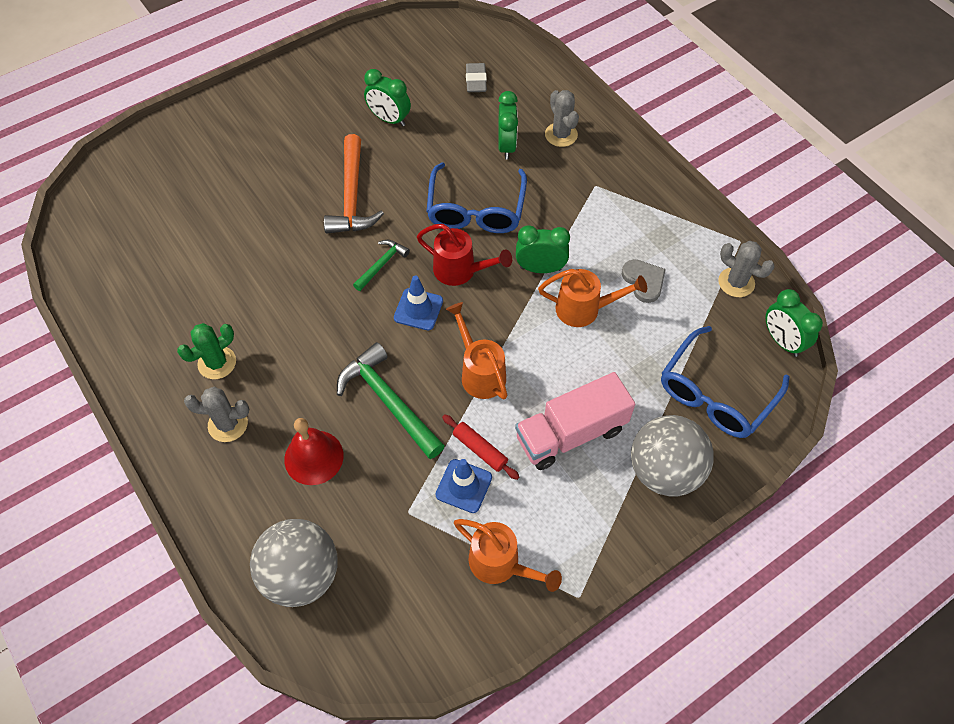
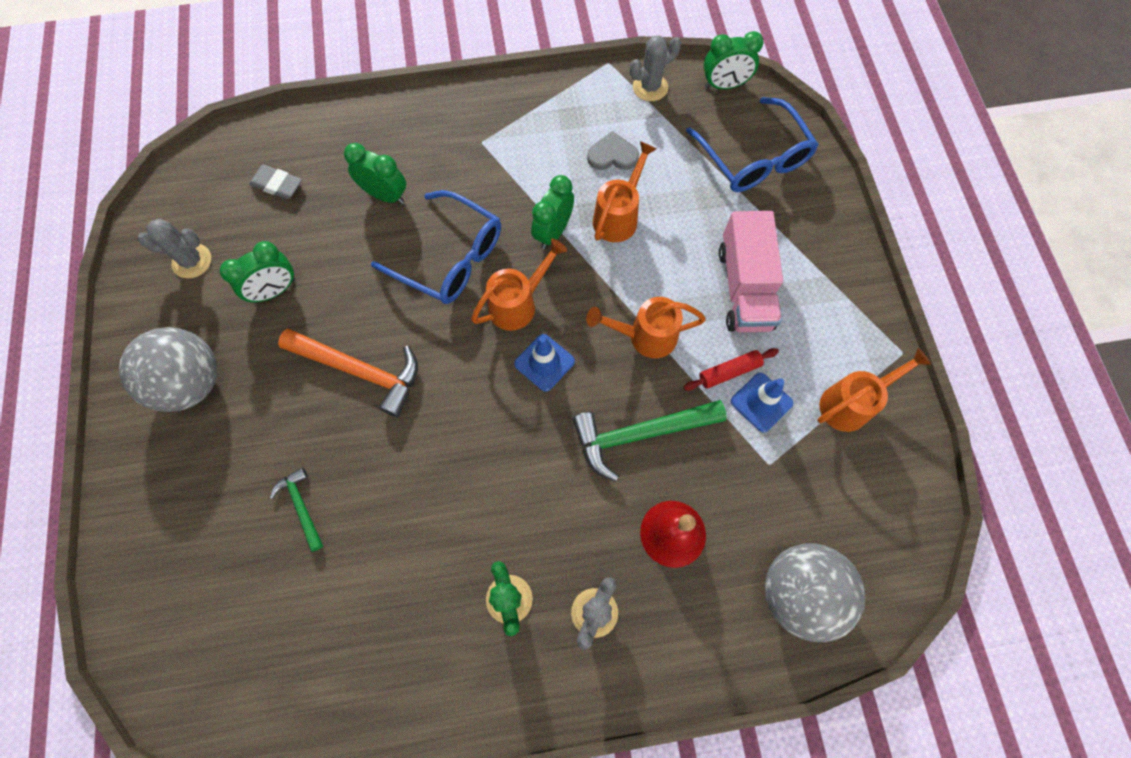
camera: 65 degrees left, 10 degrees up
green hammer [353,240,410,291] -> green hammer moved to [270,467,323,552]
red watering can [417,224,512,286] -> orange watering can [471,239,567,331]
grey cactus [545,90,579,147] -> grey cactus moved to [138,219,212,278]
grey ball [631,415,714,496] -> grey ball moved to [119,327,217,412]

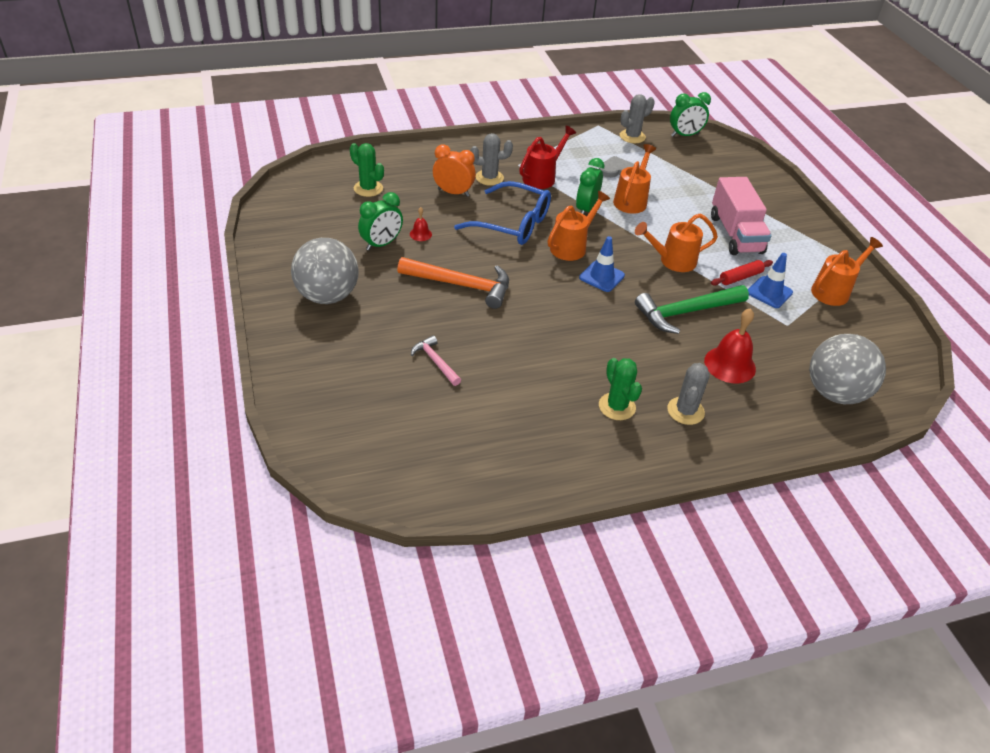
camera: 10 degrees left, 25 degrees down
grey cactus [138,219,212,278] -> grey cactus moved to [470,133,513,186]
grey eraser [249,165,302,199] -> green cactus [350,143,384,197]
green hammer [270,467,323,552] -> pink hammer [411,335,461,386]
green clock [344,143,406,204] -> orange clock [433,144,476,197]
blue glasses [686,97,818,192] -> none
none -> red bell [410,207,432,241]
none -> red watering can [519,125,576,189]

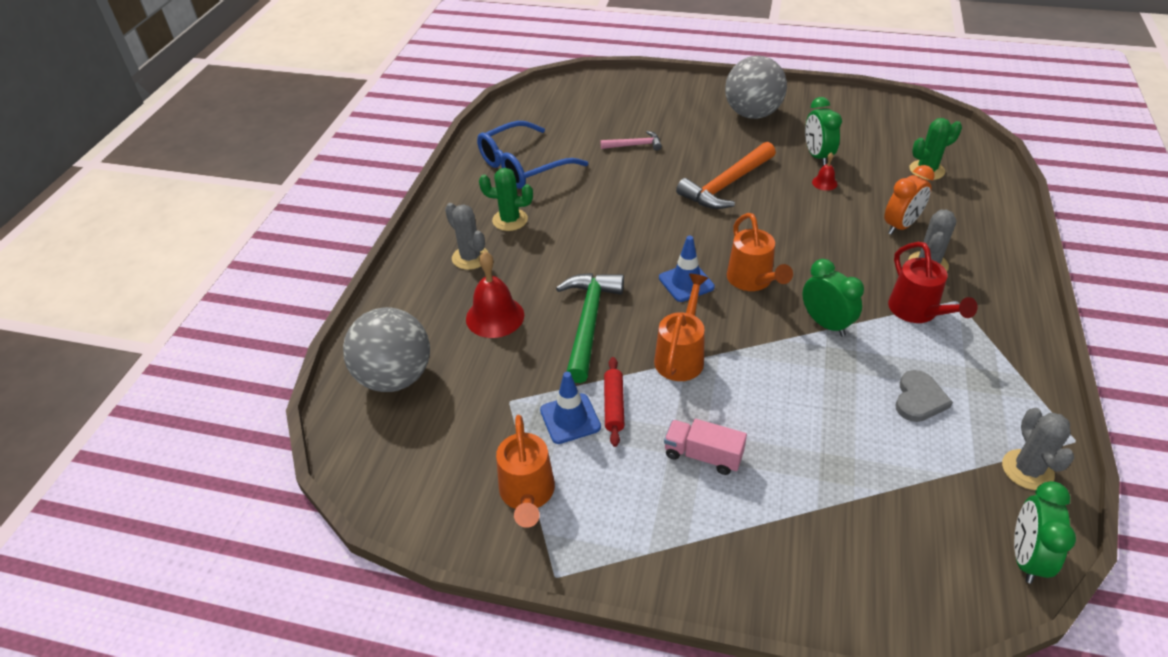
camera: 125 degrees right, 0 degrees up
blue glasses [454,181,551,245] -> blue glasses moved to [477,121,588,189]
orange watering can [613,144,656,214] -> none
pink truck [711,177,771,255] -> pink truck [664,419,747,475], size x0.58

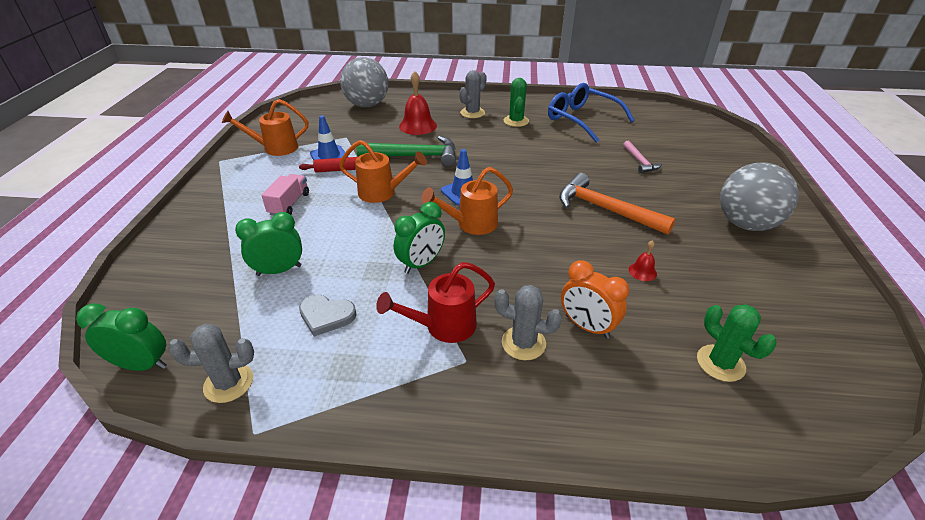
camera: 80 degrees right, 5 degrees down
green clock [805,97,842,166] -> green clock moved to [235,212,302,276]

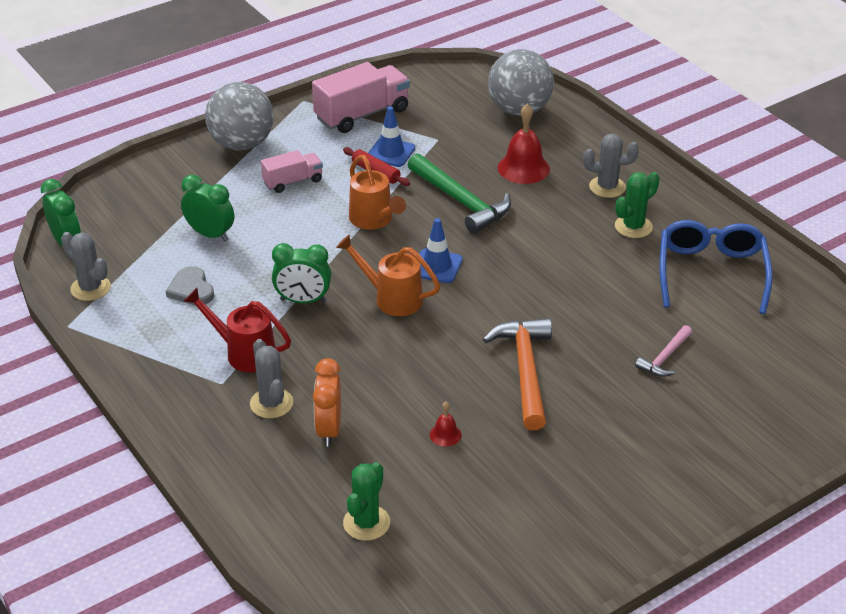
camera: 50 degrees right, 0 degrees up
orange watering can [222,99,308,156] -> pink truck [312,62,410,133]
grey ball [720,162,799,231] -> grey ball moved to [205,82,274,151]

